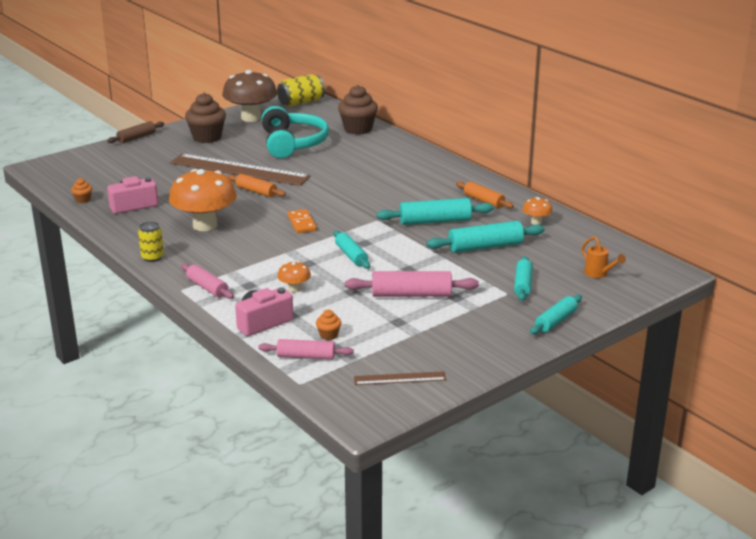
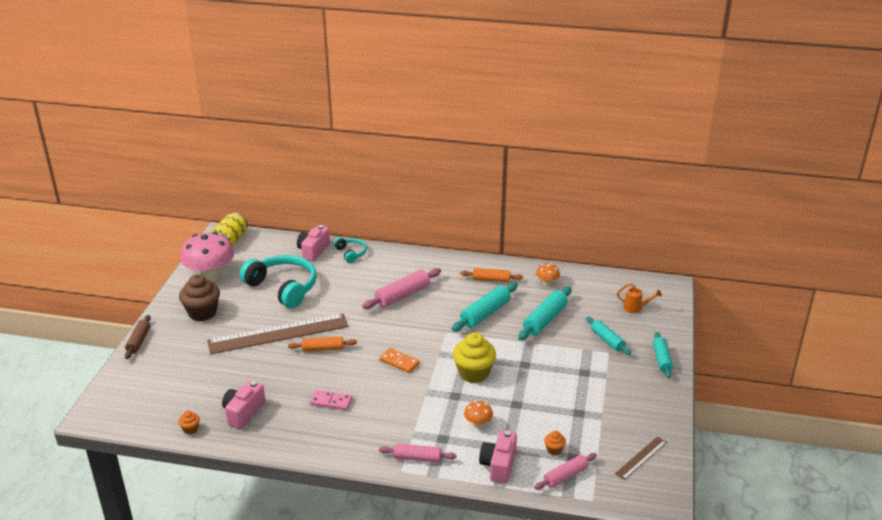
camera: 40 degrees left, 5 degrees up
yellow can [138,222,164,262] -> none
orange mushroom [169,169,237,231] -> pink domino [310,390,352,410]
brown mushroom [222,70,277,122] -> pink mushroom [180,232,234,282]
turquoise rolling pin [333,231,370,269] -> yellow cupcake [453,333,496,383]
brown cupcake [338,85,378,135] -> pink camera [297,225,330,262]
pink rolling pin [345,271,479,297] -> pink rolling pin moved to [362,268,441,309]
none -> turquoise headphones [334,237,367,263]

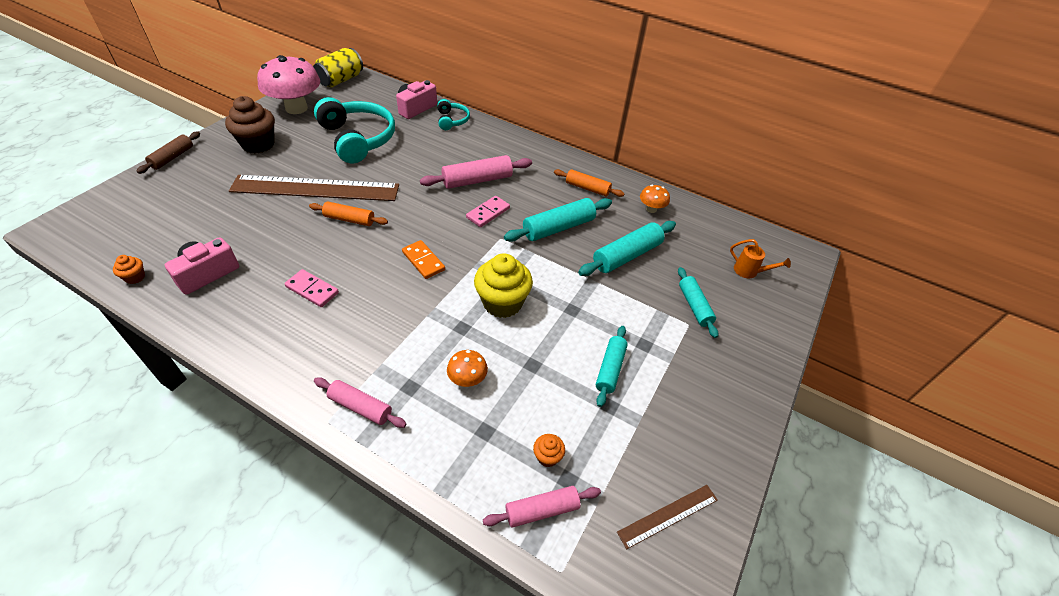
camera: 15 degrees right, 15 degrees up
pink camera [479,430,517,484] -> none
turquoise rolling pin [653,332,673,378] -> turquoise rolling pin moved to [596,326,628,407]
none -> pink domino [466,196,510,227]

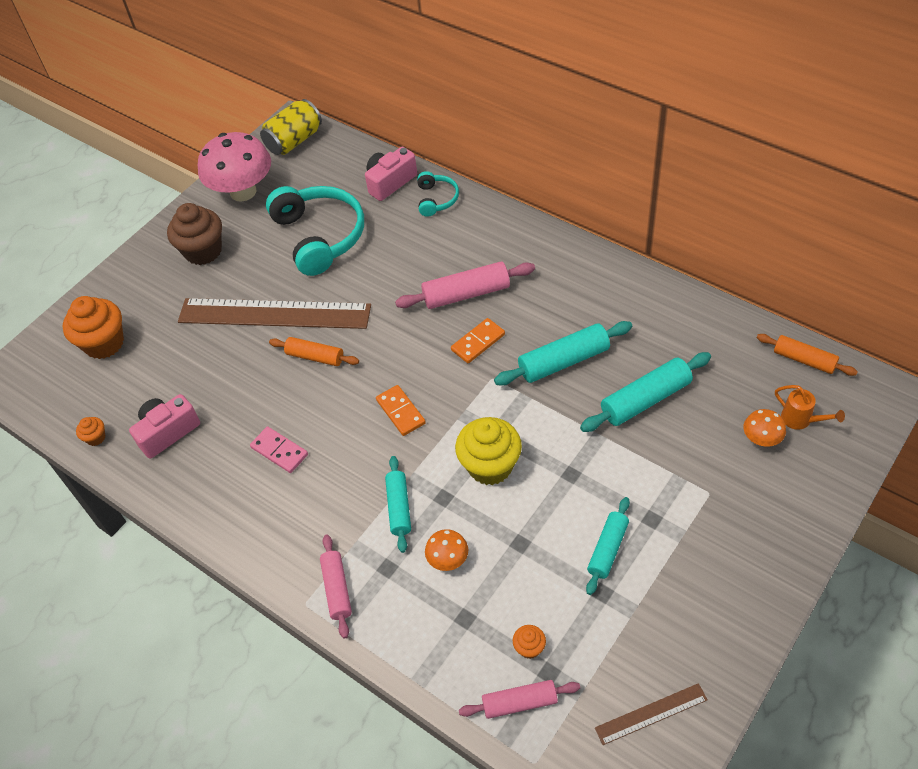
camera: 15 degrees right, 5 degrees up
brown rolling pin [136,132,200,174] -> none
pink rolling pin [314,377,406,428] -> pink rolling pin turned 45 degrees clockwise [320,534,352,639]
pink domino [466,196,510,227] -> orange domino [451,318,505,363]
orange rolling pin [554,169,625,197] -> orange rolling pin moved to [757,334,858,376]
orange mushroom [640,185,670,213] -> orange mushroom moved to [743,409,786,447]
turquoise rolling pin [678,267,718,338] -> turquoise rolling pin moved to [385,456,411,553]
none -> orange cupcake [63,296,124,359]

